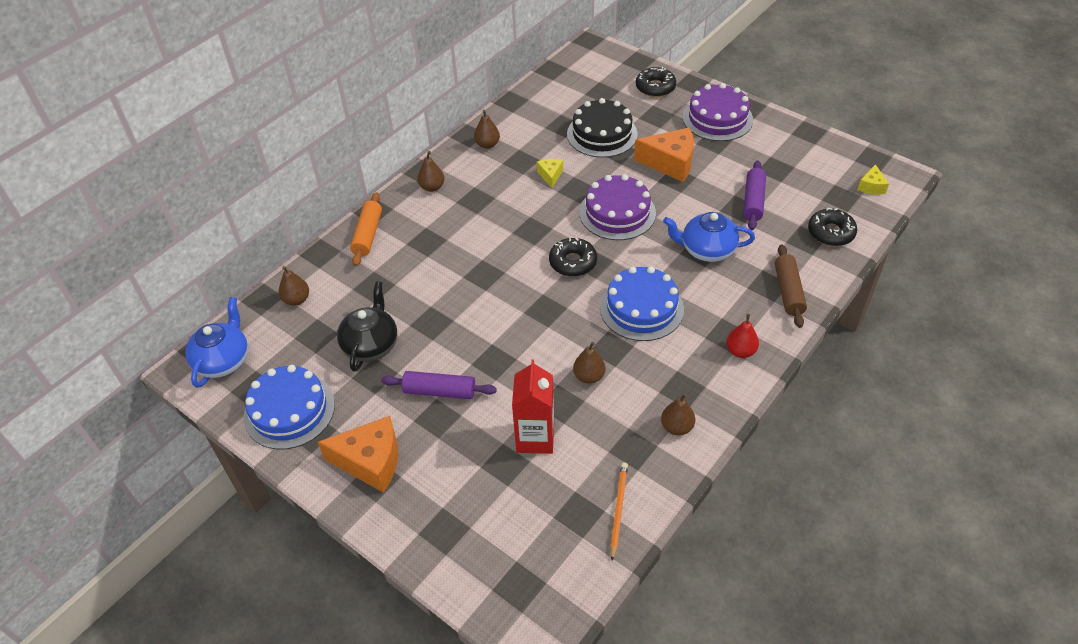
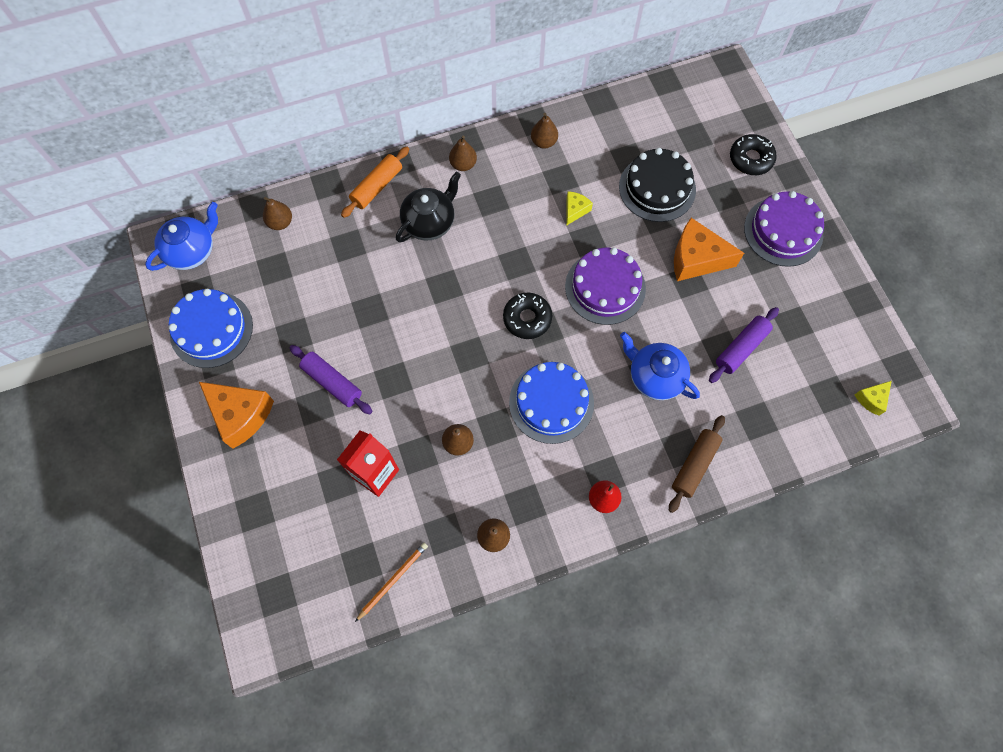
camera: 30 degrees right, 20 degrees up
black teapot [337,281,398,372] -> black teapot moved to [396,171,461,242]
orange cheese [634,128,694,182] -> orange cheese turned 150 degrees clockwise [674,218,744,281]
black donut [808,208,857,246] -> none

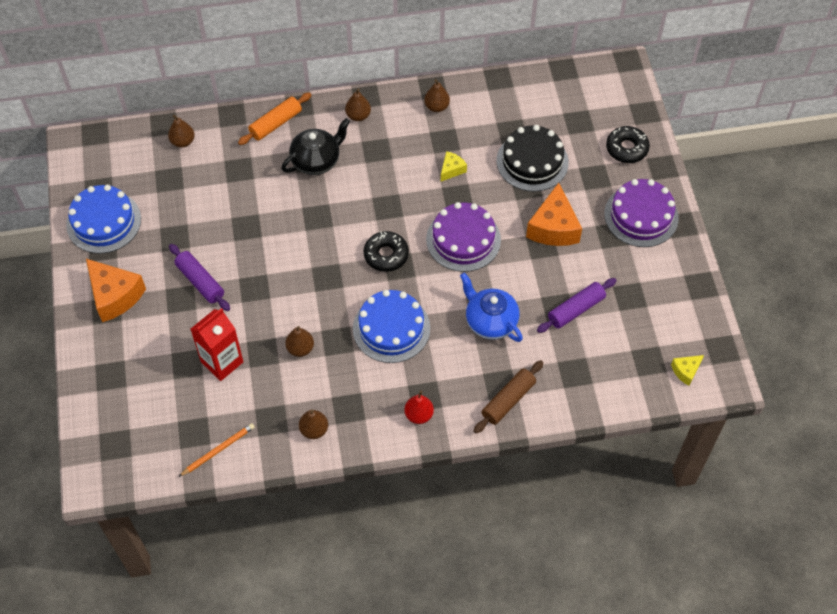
camera: 10 degrees right, 10 degrees down
blue teapot [145,202,218,271] -> none
orange cheese [674,218,744,281] -> orange cheese turned 105 degrees counterclockwise [526,183,582,246]

